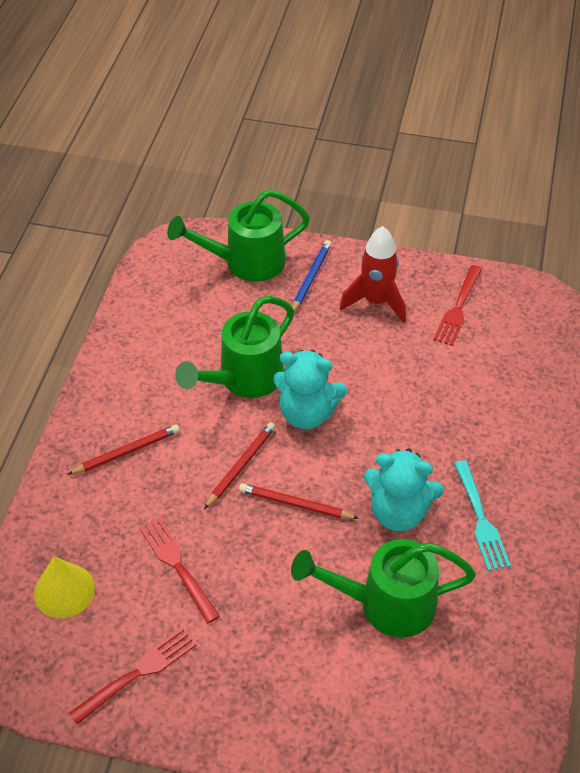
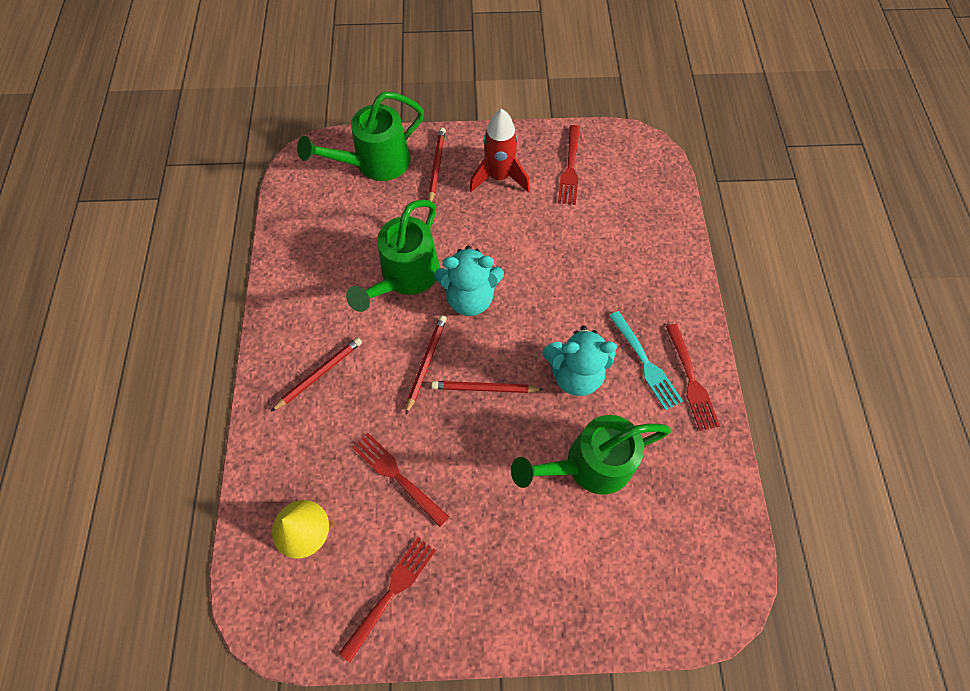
camera: 15 degrees left, 15 degrees up
blue pencil [292,240,331,312] -> red pencil [428,127,446,201]
none -> red fork [666,324,720,431]

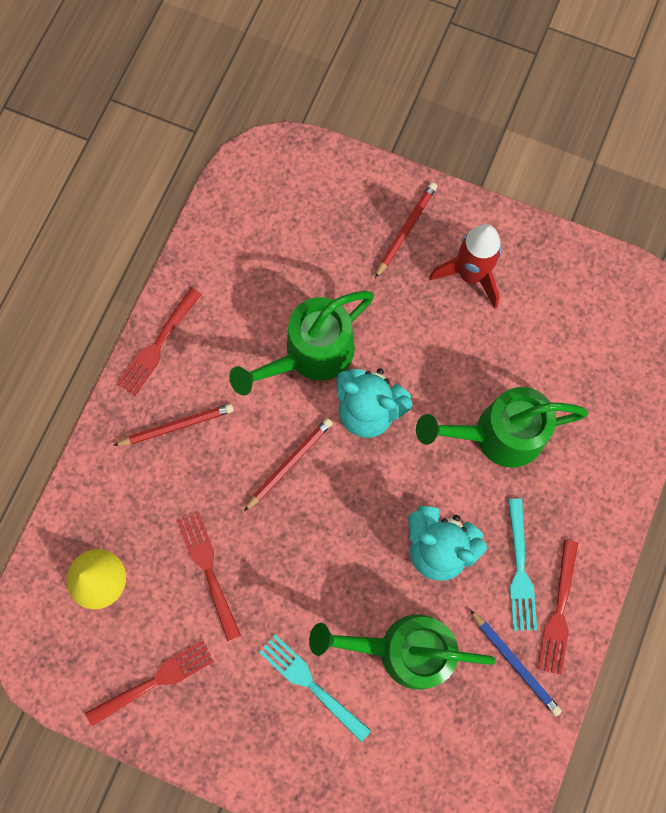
camera: 25 degrees right, 10 degrees up
green watering can [297,92,424,181] -> green watering can moved to [416,387,588,468]
red pencil [431,381,544,393] -> none
red fork [558,125,580,205] -> red fork moved to [116,287,202,396]
none -> turquoise fork [259,634,371,742]
none -> blue pencil [470,610,562,716]

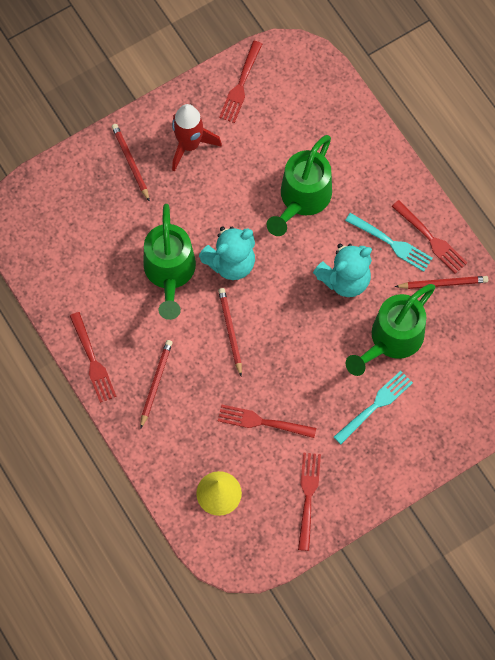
camera: 55 degrees left, 5 degrees down
turquoise fork [259,634,371,742] -> turquoise fork turned 150 degrees clockwise [334,371,413,444]
blue pencil [470,610,562,716] -> red pencil [394,276,488,289]
none -> red fork [219,41,262,123]

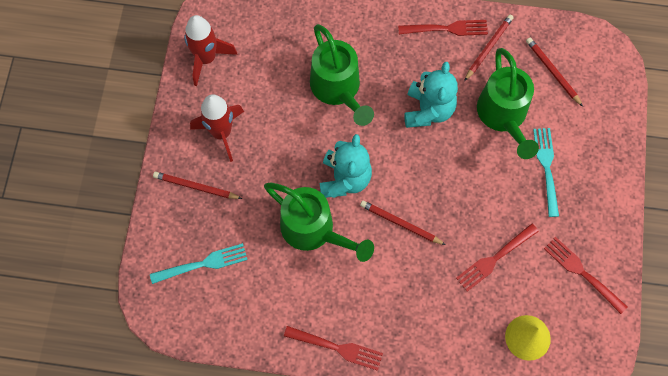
camera: 50 degrees left, 0 degrees up
red pencil [140,340,172,429] -> red pencil moved to [526,37,583,107]
red fork [219,41,262,123] -> red rocket [184,15,238,86]
turquoise fork [345,213,433,272] -> turquoise fork moved to [150,243,248,284]

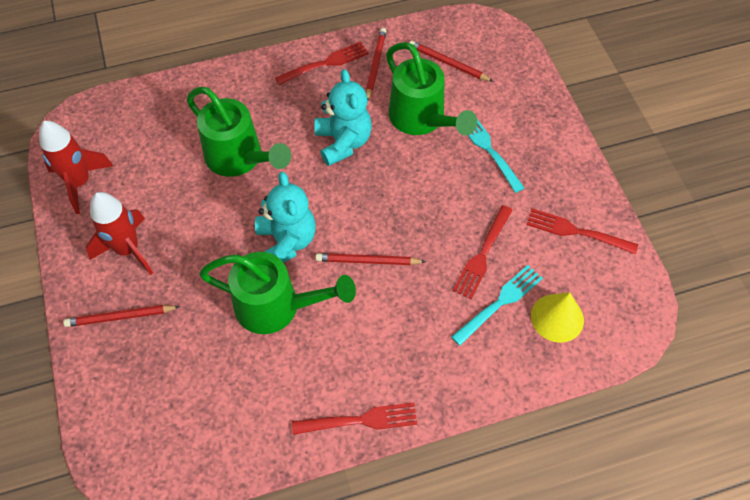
camera: 25 degrees left, 10 degrees down
turquoise fork [150,243,248,284] -> turquoise fork moved to [451,265,543,346]

